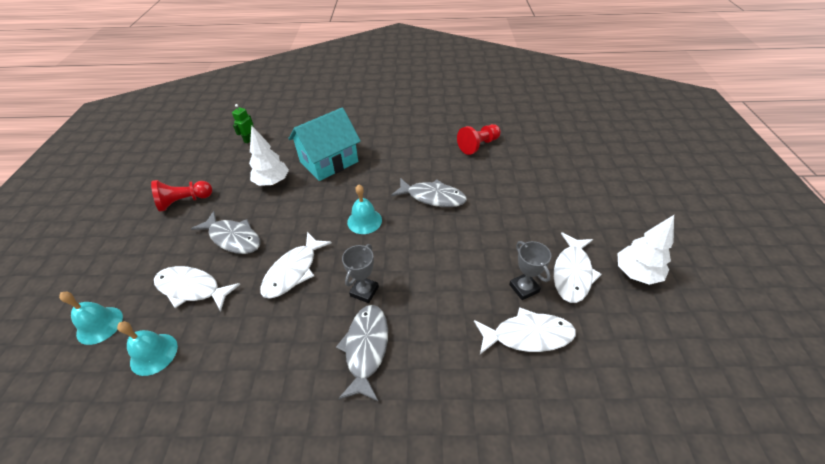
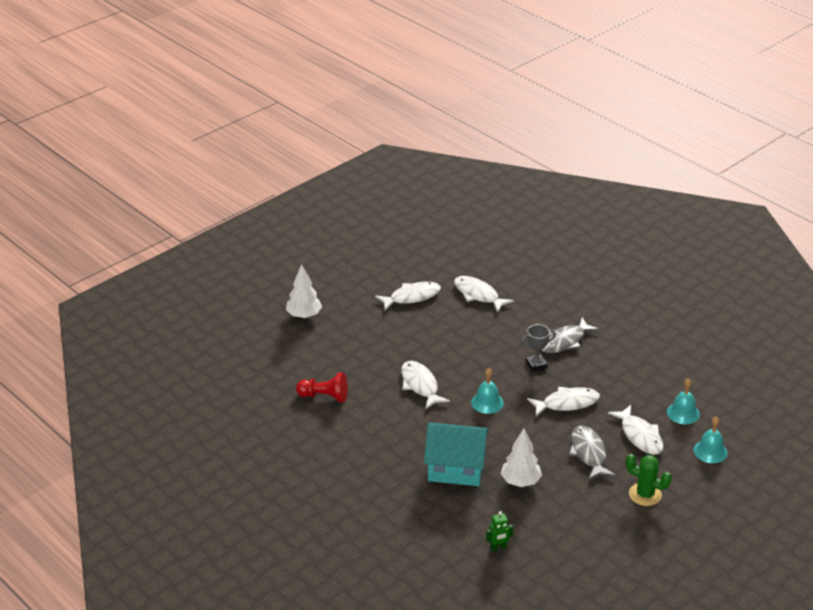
camera: 135 degrees left, 10 degrees down
red pawn [151,180,212,212] -> none
grey fish [391,178,467,207] -> white fish [401,361,450,409]
grey trophy [509,241,552,300] -> none
white tree [618,215,674,285] -> white tree moved to [286,264,322,318]
none -> green cactus [626,454,672,506]

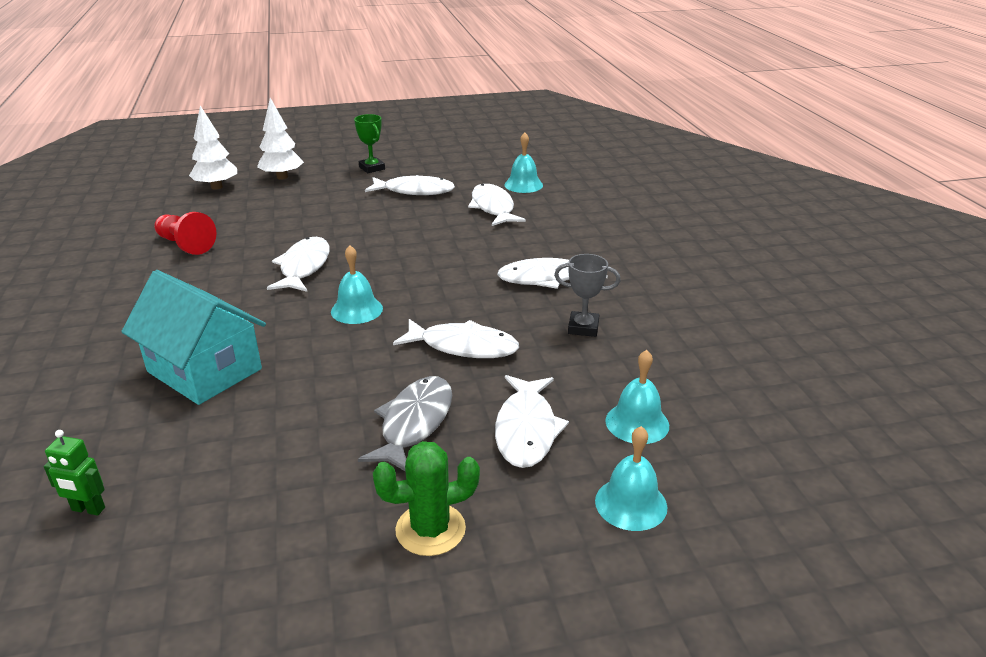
camera: 30 degrees right, 5 degrees down
white tree [501,428,542,487] -> white tree moved to [189,106,237,190]
grey trophy [521,324,556,372] -> grey trophy moved to [554,254,621,337]
grey fish [542,318,600,353] -> white fish [497,258,608,289]
green cactus [626,454,672,506] -> green cactus turned 75 degrees counterclockwise [373,441,480,556]
none -> green trophy [354,114,385,173]
none -> turquoise bell [504,133,543,193]

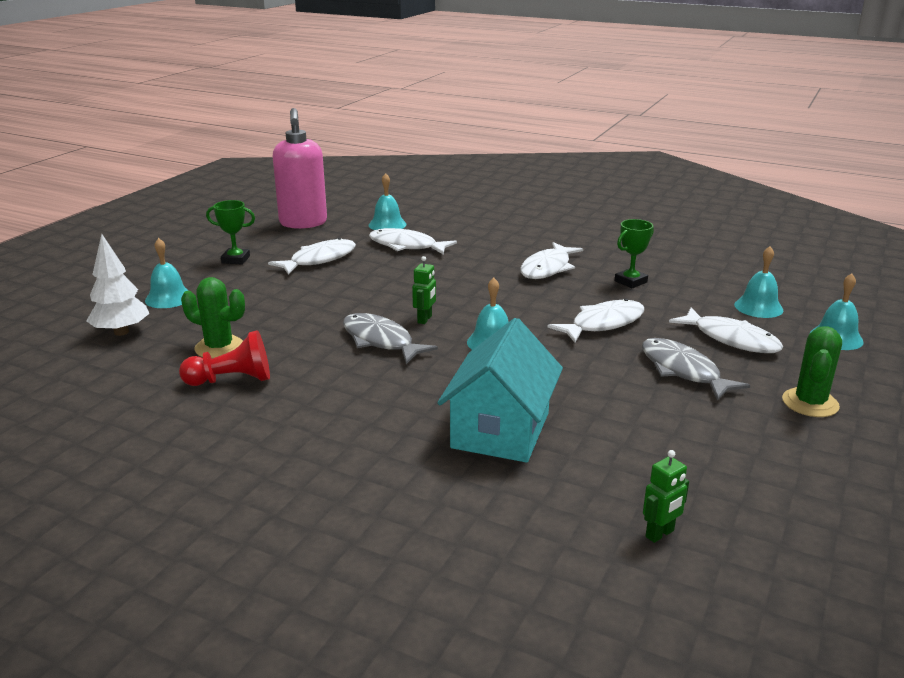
camera: 50 degrees left, 5 degrees down
turquoise house [121,270,266,405] -> turquoise house turned 60 degrees counterclockwise [437,318,563,463]
white tree [257,98,304,180] -> turquoise bell [145,238,188,308]
white fish [267,237,329,292] -> grey fish [343,313,438,364]
grey trophy [554,254,621,337] -> green trophy [614,219,654,288]
none -> green cactus [181,277,245,359]
none -> pink soap dispenser [273,108,327,229]
none -> green robot [412,256,436,324]

